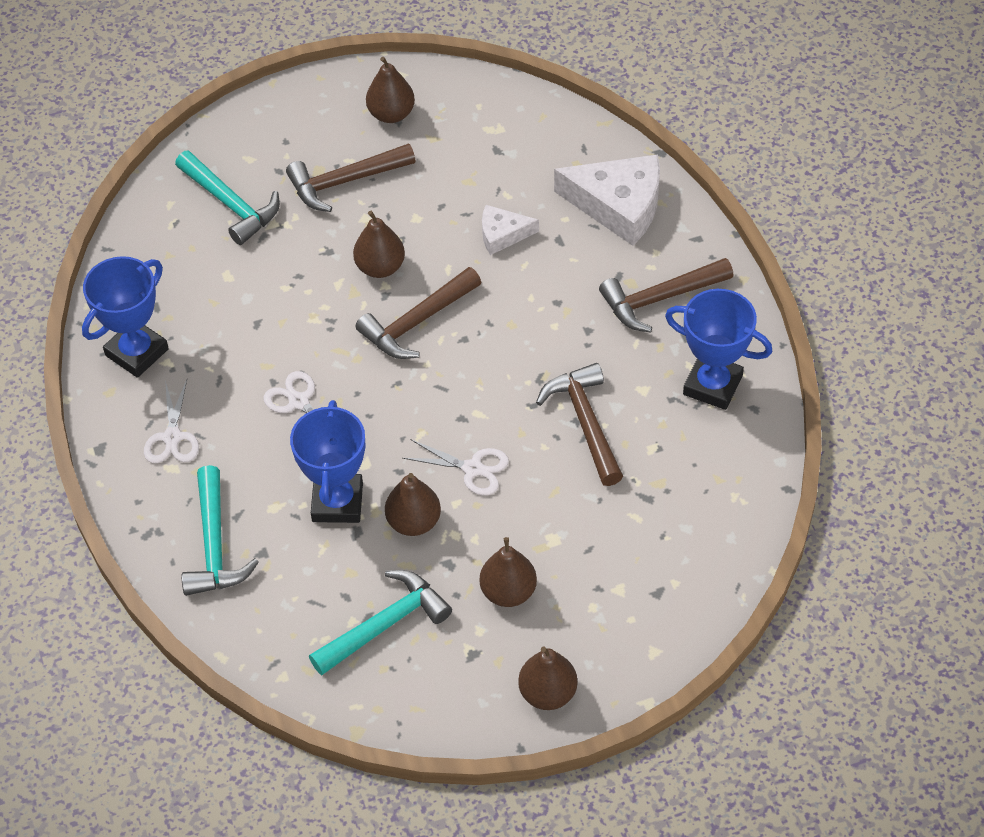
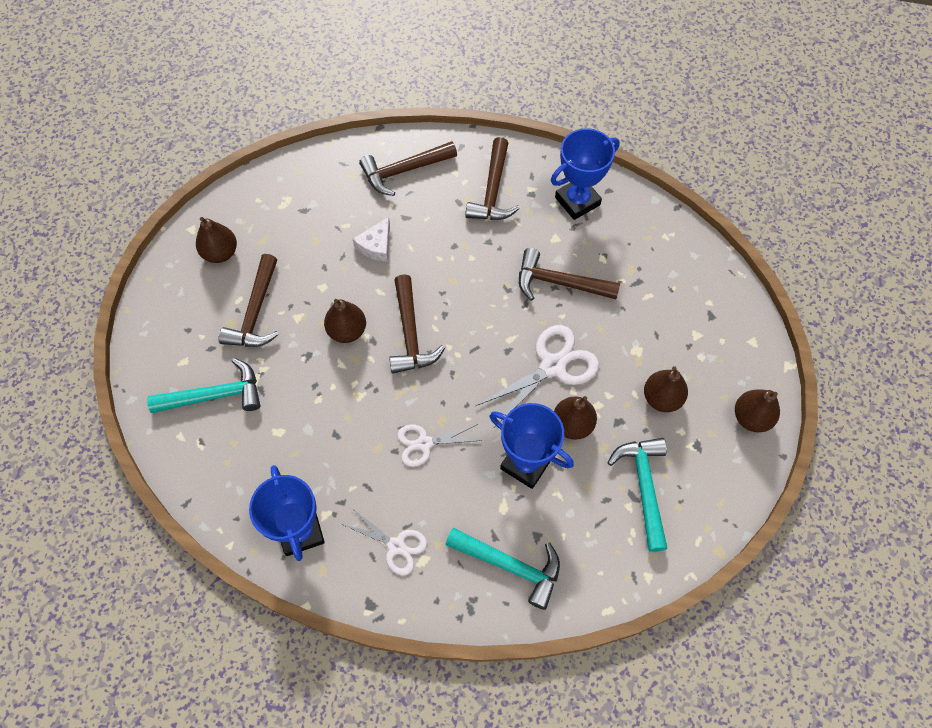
camera: 60 degrees left, 10 degrees up
white scissors [402,439,509,496] -> white scissors [476,325,599,426], size x1.63
white cheese [554,154,660,246] -> brown hammer [359,141,457,196]

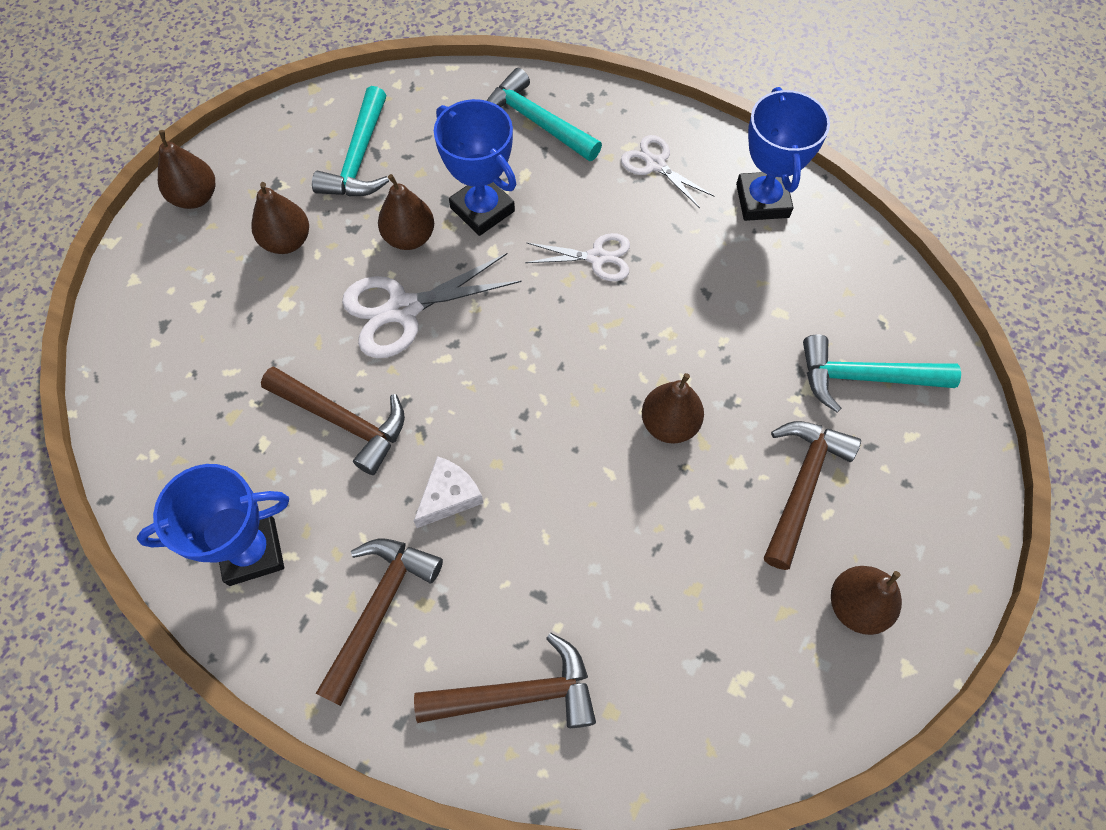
camera: 165 degrees left, 0 degrees up
white cheese [353,217,390,262] -> white cheese moved to [414,456,484,528]
brown hammer [389,274,445,373] -> none

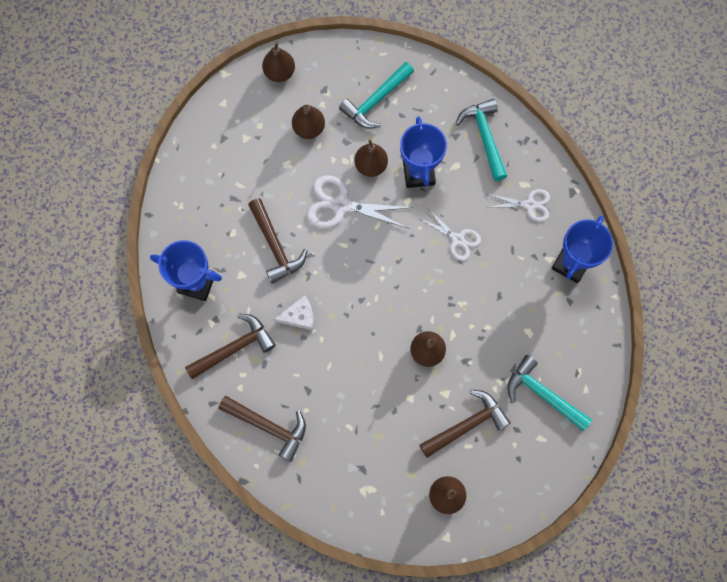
camera: 35 degrees right, 10 degrees up
white scissors [621,135,715,208] -> white scissors turned 105 degrees clockwise [486,189,550,222]

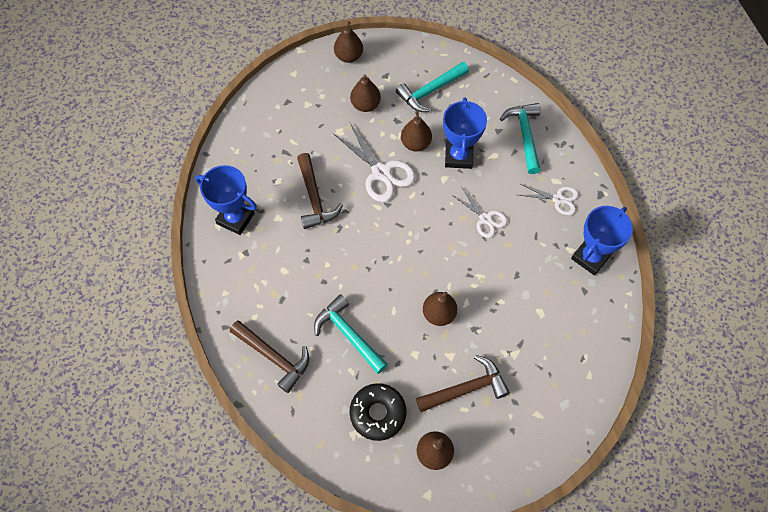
camera: 10 degrees right, 10 degrees down
brown hammer [185,314,276,379] -> none
white cheese [274,295,314,331] -> none
white scissors [307,175,414,228] -> white scissors turned 150 degrees counterclockwise [334,123,415,202]
turquoise hammer [507,355,592,431] -> turquoise hammer moved to [314,294,388,374]
none -> black donut [349,383,406,441]

